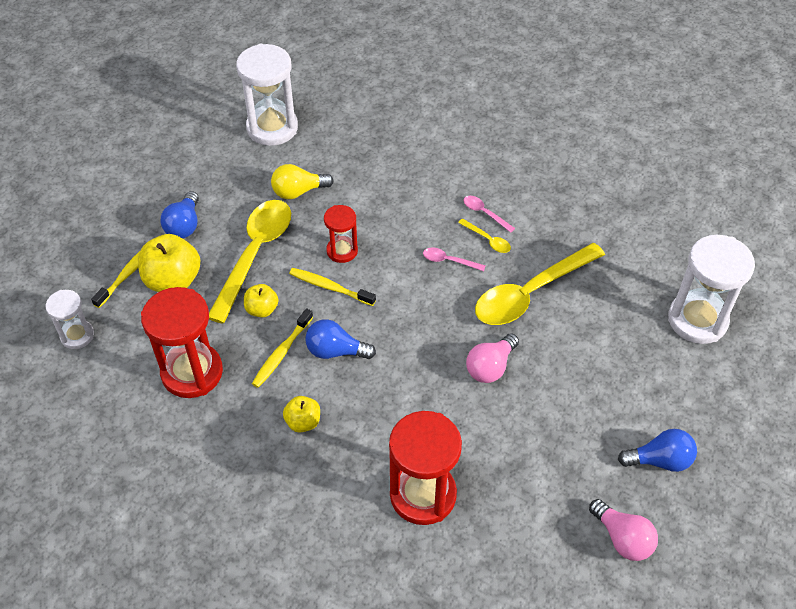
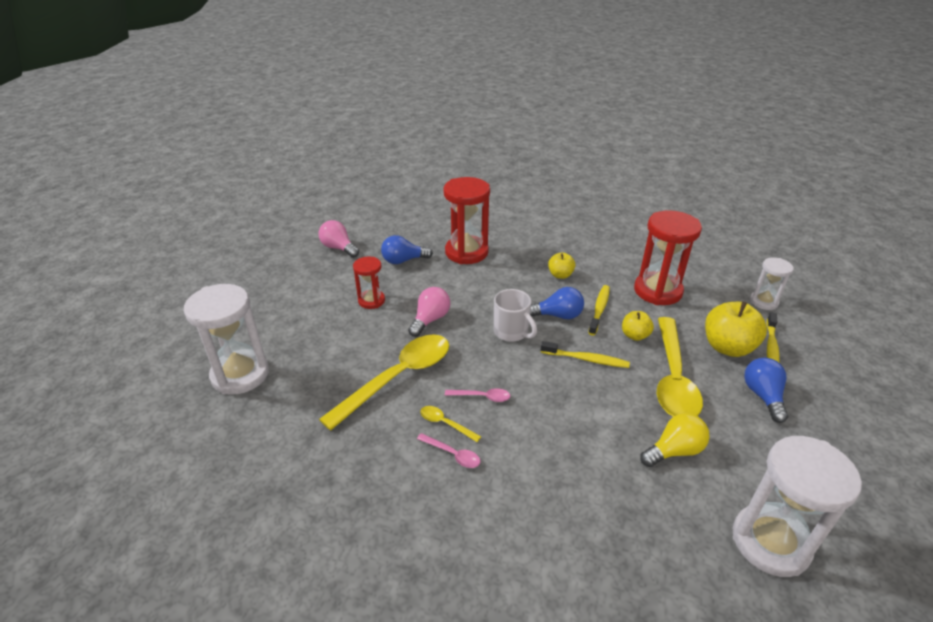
camera: 170 degrees right, 15 degrees down
red hourglass [324,205,358,263] -> red hourglass moved to [353,257,385,309]
blue light bulb [618,429,697,472] -> blue light bulb moved to [381,235,433,264]
none -> white mug [494,289,537,342]

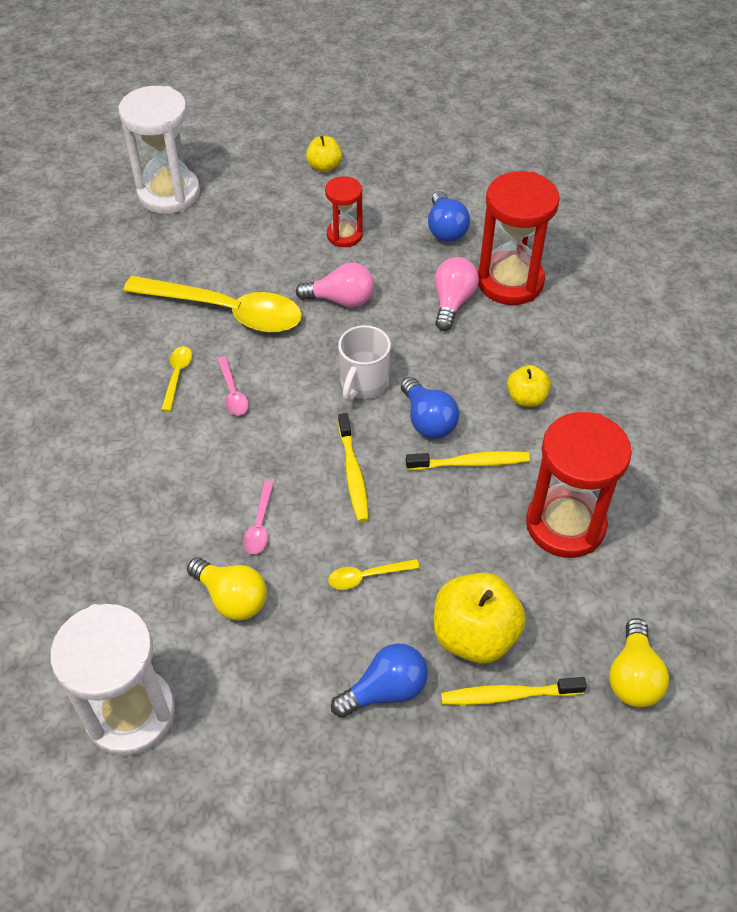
camera: 65 degrees right, 15 degrees up
pink light bulb [318,220,359,258] -> pink light bulb moved to [435,257,479,331]
blue light bulb [381,235,433,264] -> blue light bulb turned 150 degrees counterclockwise [428,191,470,242]
pink spoon [417,433,481,468] -> pink spoon moved to [243,481,274,554]
yellow apple [622,311,654,341] -> yellow apple moved to [306,136,342,172]
yellow spoon [657,317,703,417] -> yellow spoon [328,559,420,590], size x0.41
white hourglass [750,258,794,310] -> yellow light bulb [609,618,669,707]

